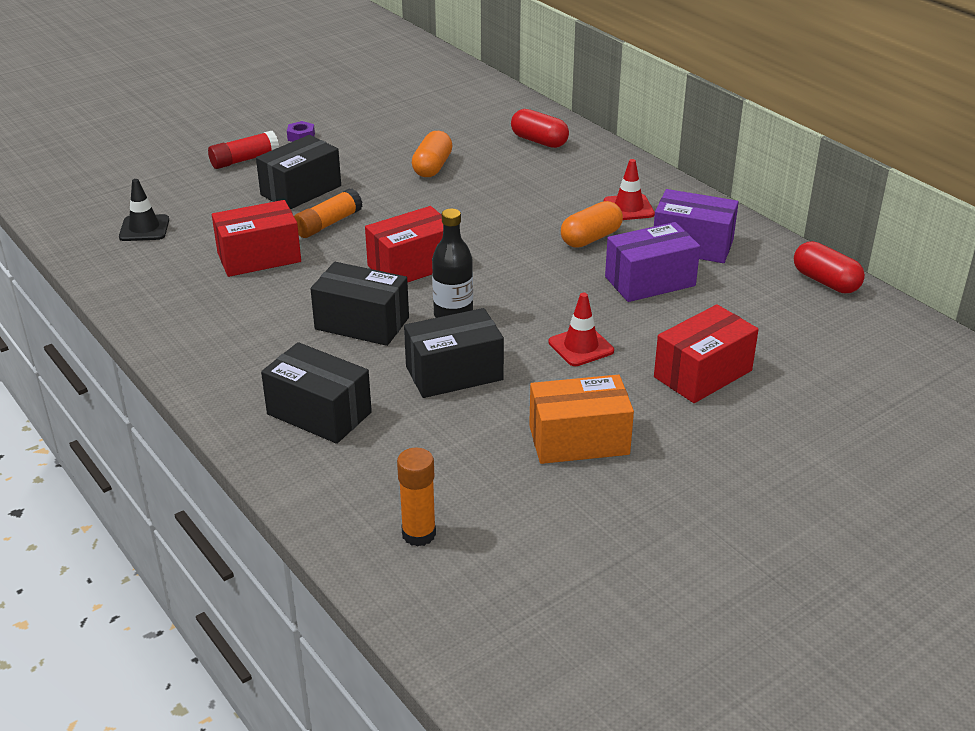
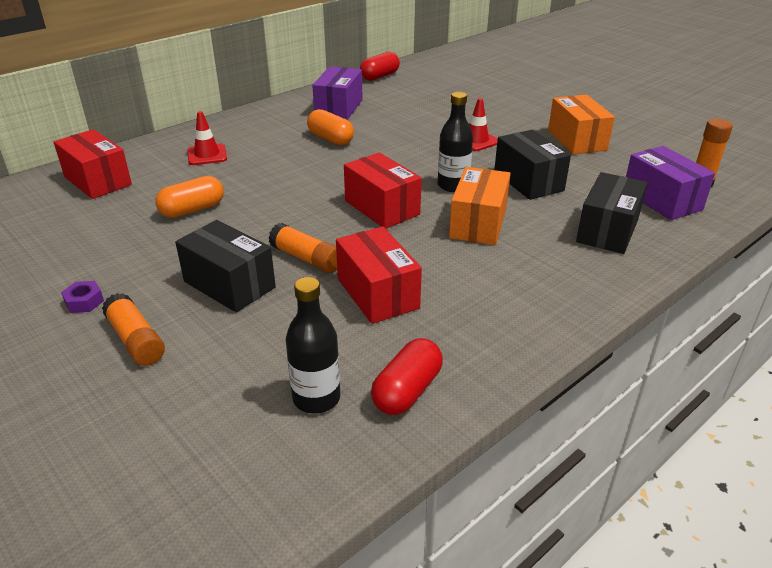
camera: 95 degrees left, 0 degrees up
black traffic cone [119,179,169,241] -> black bottle [286,277,340,414]
red glue stick [208,131,279,169] -> orange glue stick [102,293,165,366]
black box [311,262,409,346] -> orange box [449,167,511,245]
orange capsule [412,131,453,177] -> orange capsule turned 45 degrees counterclockwise [155,176,224,218]
red capsule [511,109,569,148] -> red capsule moved to [371,338,443,415]
red traffic cone [604,159,655,220] -> red traffic cone moved to [187,111,227,165]
purple box [605,222,700,302] -> purple box moved to [626,146,715,220]
red box [654,304,759,403] -> red box moved to [54,129,132,199]

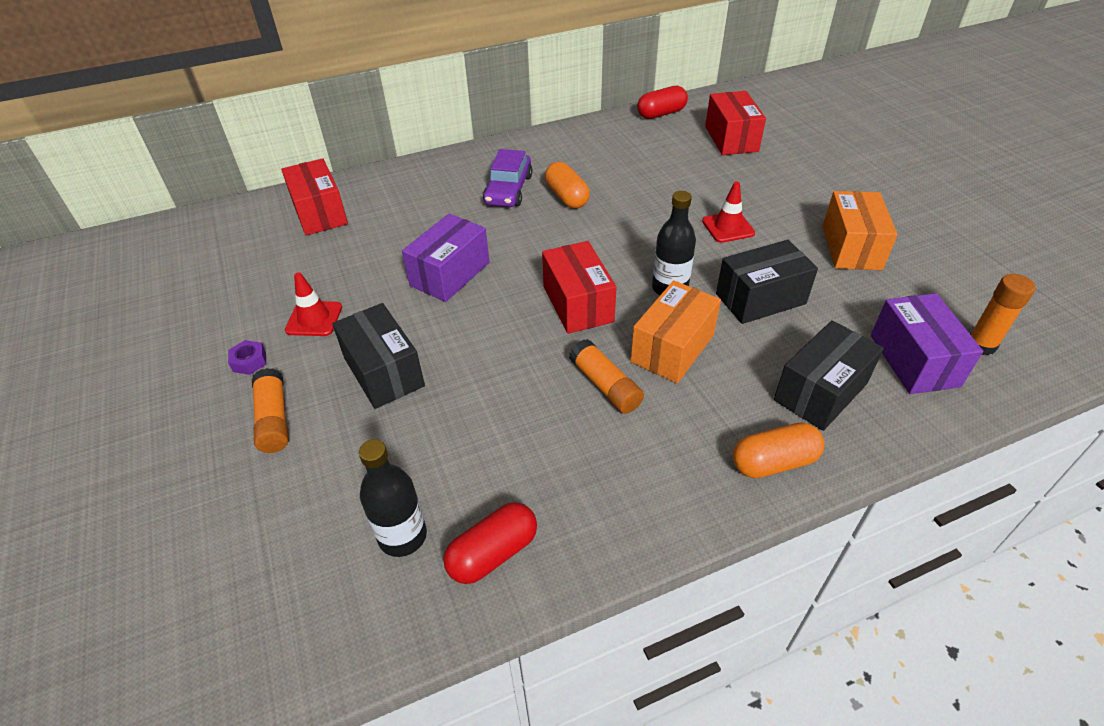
camera: 20 degrees right, 10 degrees up
orange capsule [155,176,224,218] -> orange capsule moved to [733,423,825,478]
red traffic cone [187,111,227,165] -> red traffic cone moved to [285,272,342,336]
orange glue stick [268,223,337,273] -> orange glue stick moved to [569,339,644,414]
purple box [312,66,363,120] -> purple box moved to [402,214,489,302]
red box [336,226,422,324] -> red box moved to [705,91,766,155]
black box [494,130,571,200] -> black box turned 75 degrees clockwise [716,240,818,324]
none -> purple car [483,149,533,207]

